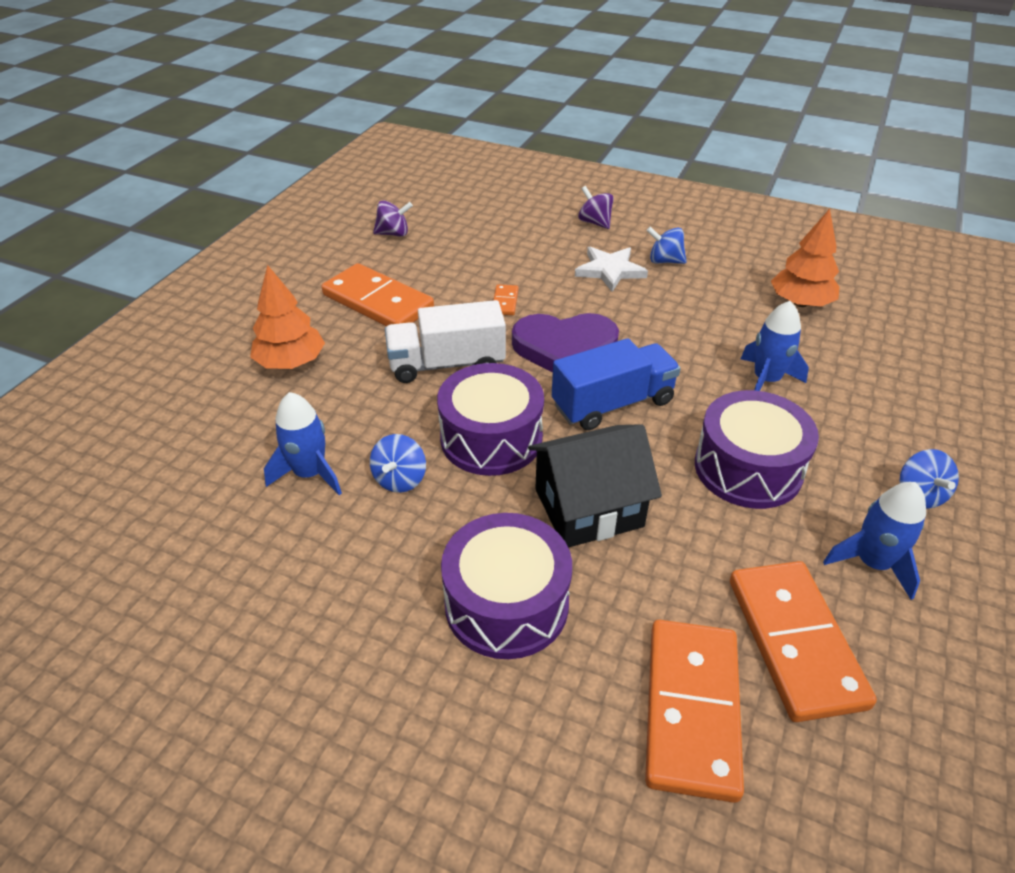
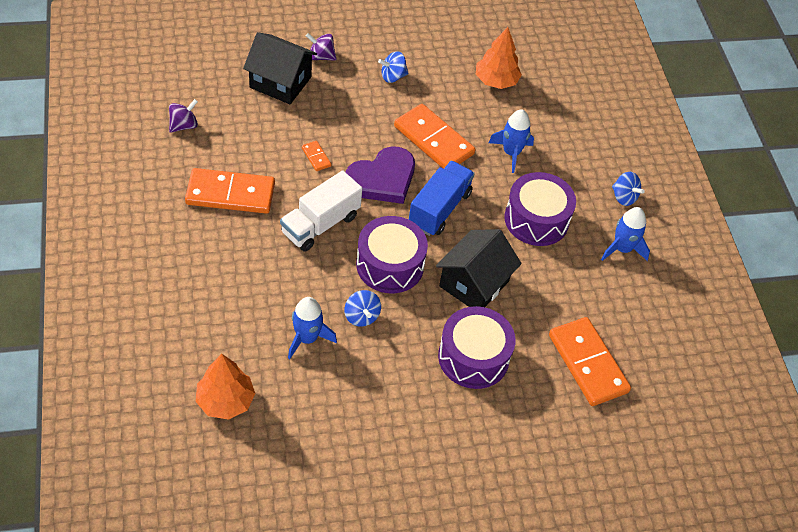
camera: 40 degrees left, 10 degrees up
orange tree [250,265,325,369] -> orange tree moved to [195,354,256,420]
white star [575,247,648,292] -> none
orange domino [730,561,877,722] -> orange domino moved to [394,104,475,169]
none -> black house [243,32,317,104]

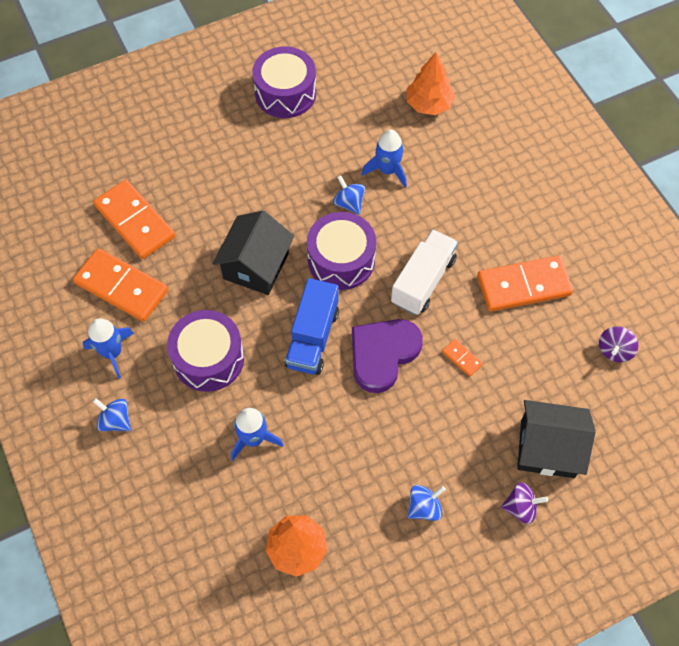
camera: 170 degrees right, 10 degrees up
orange domino [394,104,475,169] -> orange domino moved to [73,248,168,322]
purple drum [438,306,516,389] -> purple drum moved to [252,47,316,118]

